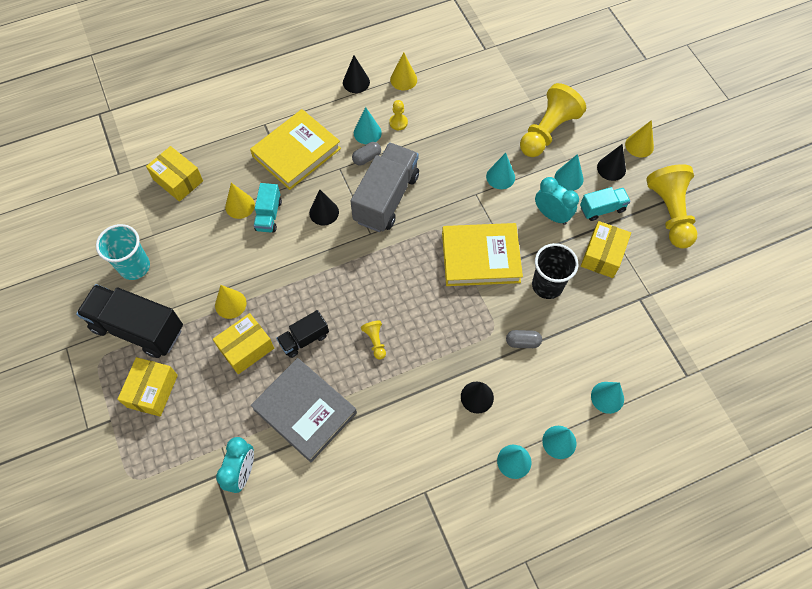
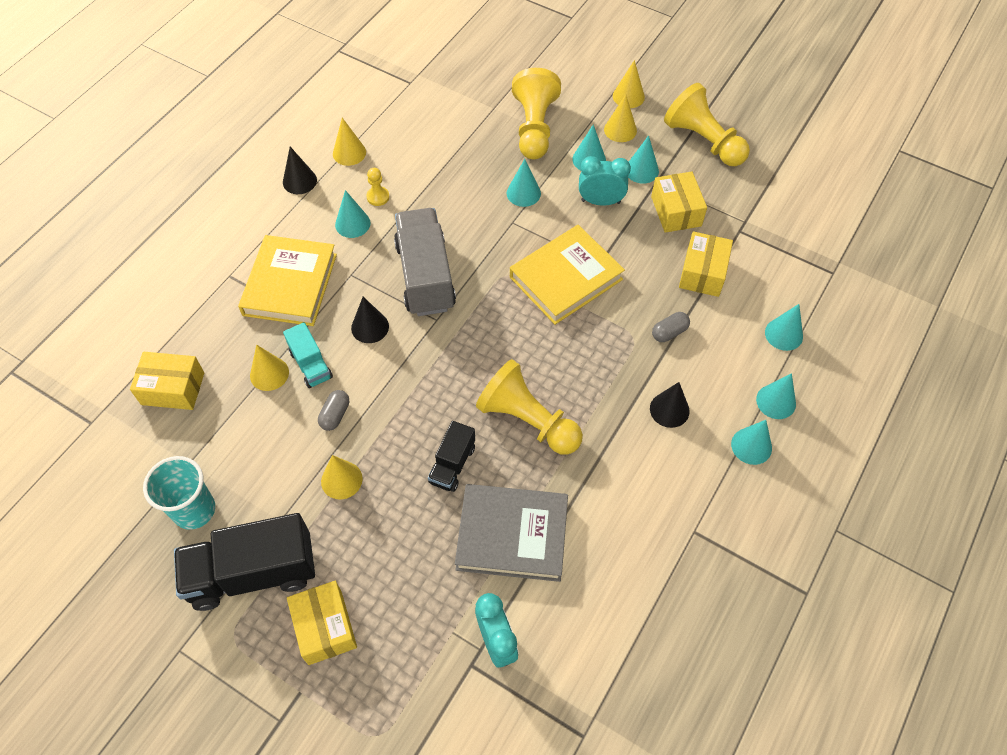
camera: 35 degrees left, 5 degrees down
yellow box [213,313,274,374] -> yellow box moved to [679,232,733,297]
grey capsule [352,142,381,165] -> grey capsule moved to [318,390,349,431]
yellow pawn [361,320,386,360] -> yellow pawn [476,359,583,455], size x2.27
black cup [532,243,578,299] -> none
turquoise truck [580,187,631,221] -> turquoise cone [628,135,659,184]
black cone [597,144,626,181] -> yellow cone [604,94,637,142]

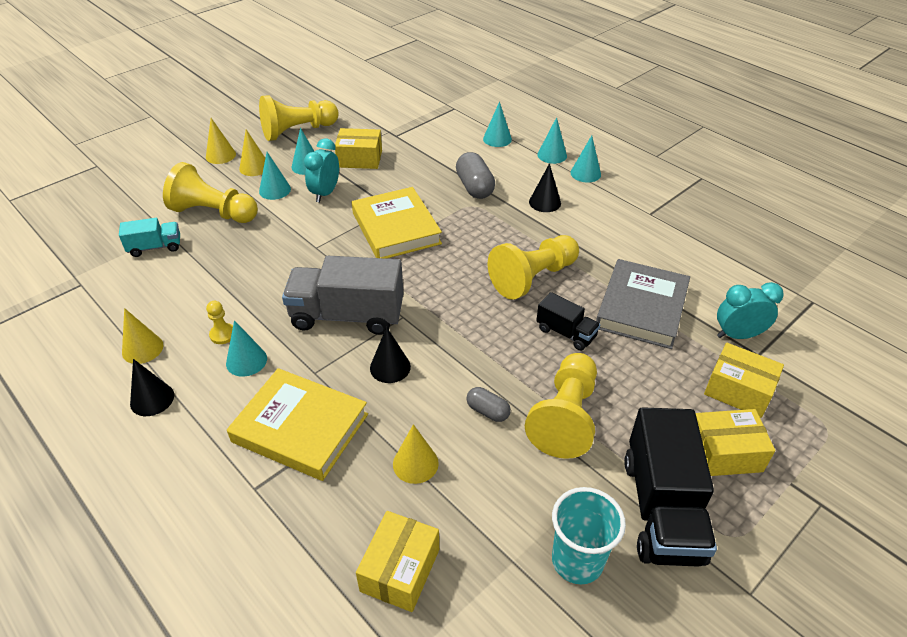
camera: 75 degrees left, 15 degrees down
turquoise truck [283,322,333,388] -> turquoise truck moved to [119,218,180,257]
yellow cone [321,455,363,500] -> yellow pawn [525,353,597,459]
turquoise cone [507,159,541,207] -> none
grey capsule [652,312,690,342] -> grey capsule [456,152,495,199], size x1.72
yellow box [679,232,733,297] -> yellow box moved to [704,343,784,418]

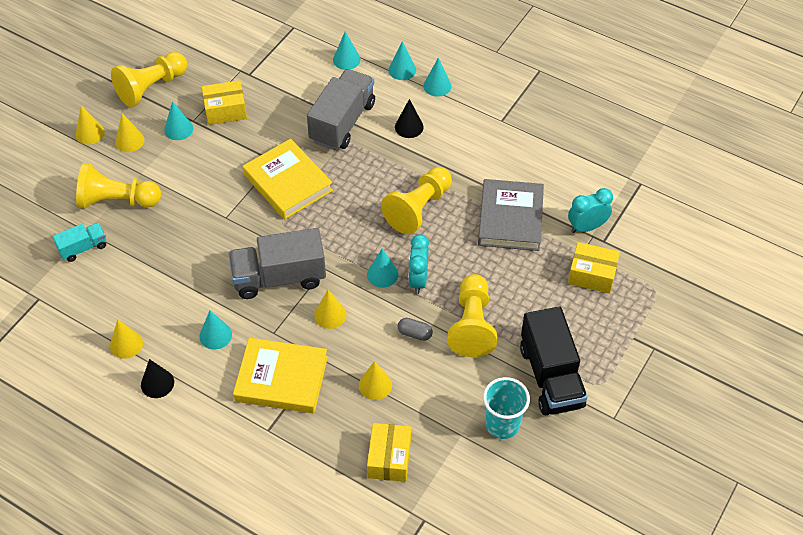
camera: 15 degrees left, 10 degrees up
yellow pawn [206,301,233,344] -> none
turquoise cone [259,152,291,200] -> turquoise cone moved to [367,249,398,288]
turquoise clock [304,138,339,202] -> turquoise clock moved to [408,234,429,294]
black cone [370,327,411,383] -> yellow cone [314,290,346,329]
grey capsule [456,152,495,199] -> grey truck [307,69,375,150]
black truck [536,292,600,351] -> none
yellow box [696,409,775,476] -> none

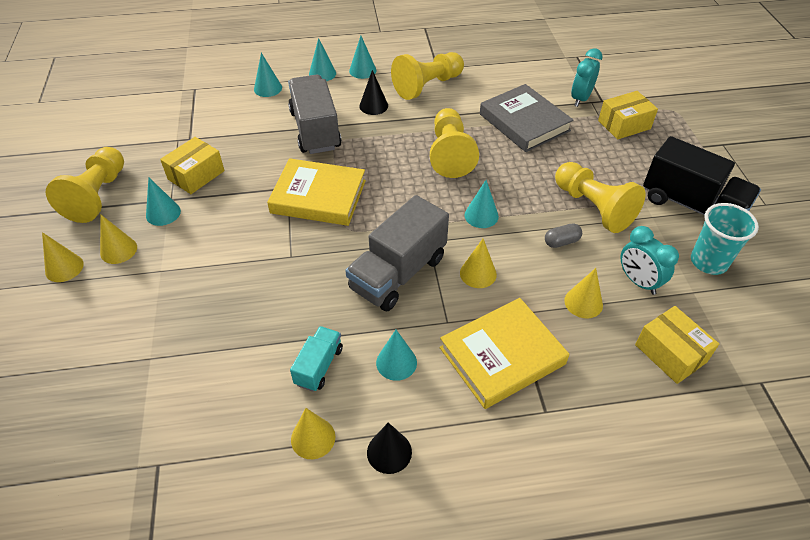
camera: 40 degrees left, 5 degrees down
turquoise truck [53,223,106,262] -> turquoise truck moved to [290,326,343,392]
yellow pawn [76,163,161,209] -> yellow pawn moved to [391,52,464,100]
turquoise clock [408,234,429,294] -> turquoise clock moved to [621,226,679,295]

